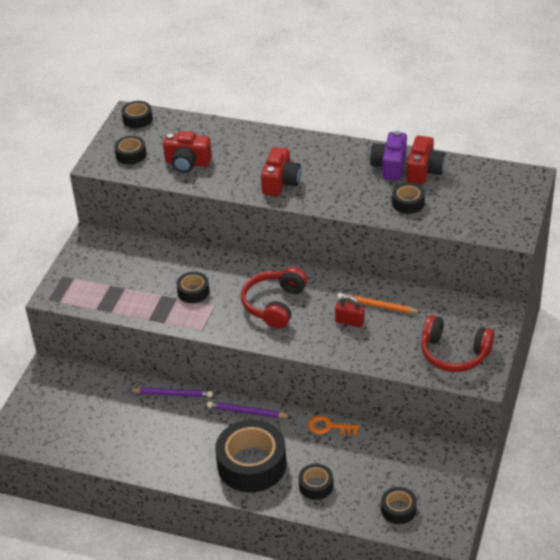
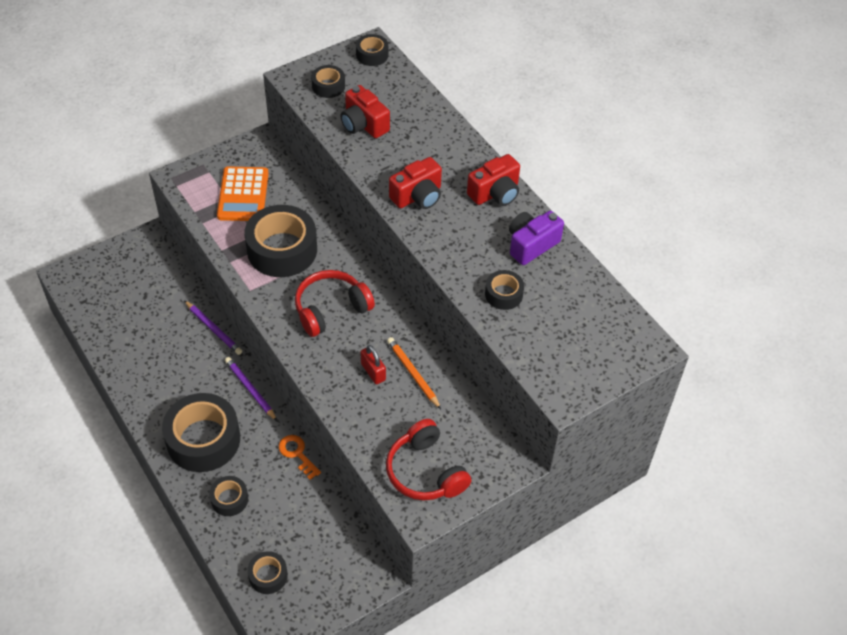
camera: 35 degrees right, 10 degrees up
black tape [176,272,210,303] -> black tape [244,205,317,277], size x2.04
red camera [407,136,445,185] -> red camera moved to [467,154,520,206]
none -> orange calculator [217,166,269,221]

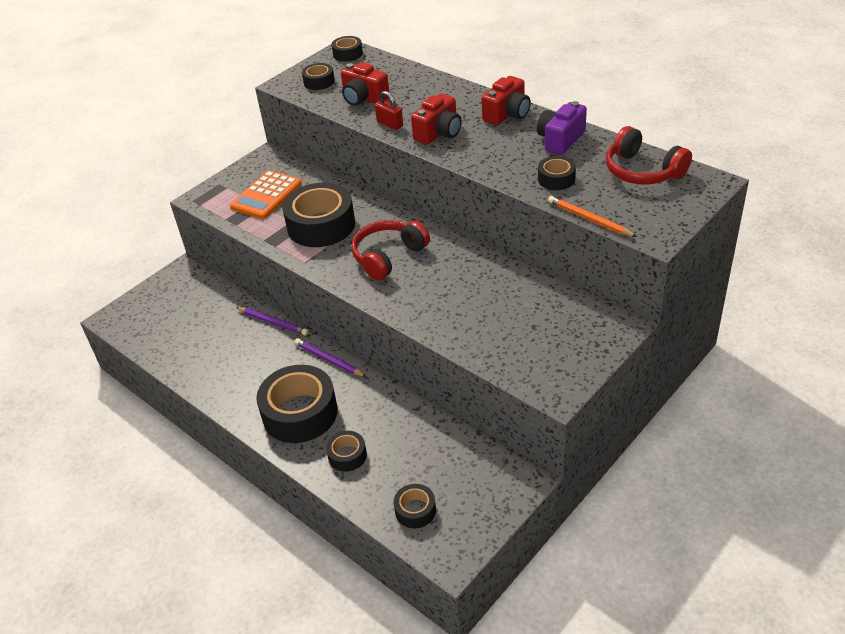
camera: 10 degrees left, 10 degrees down
orange calculator [217,166,269,221] -> orange calculator turned 45 degrees clockwise [230,170,302,219]
orange key [279,435,321,480] -> none
red padlock [361,345,386,384] -> red padlock moved to [375,91,403,130]
red headphones [386,419,471,500] -> red headphones moved to [606,126,692,184]
orange pencil [387,337,441,409] -> orange pencil moved to [548,196,637,237]

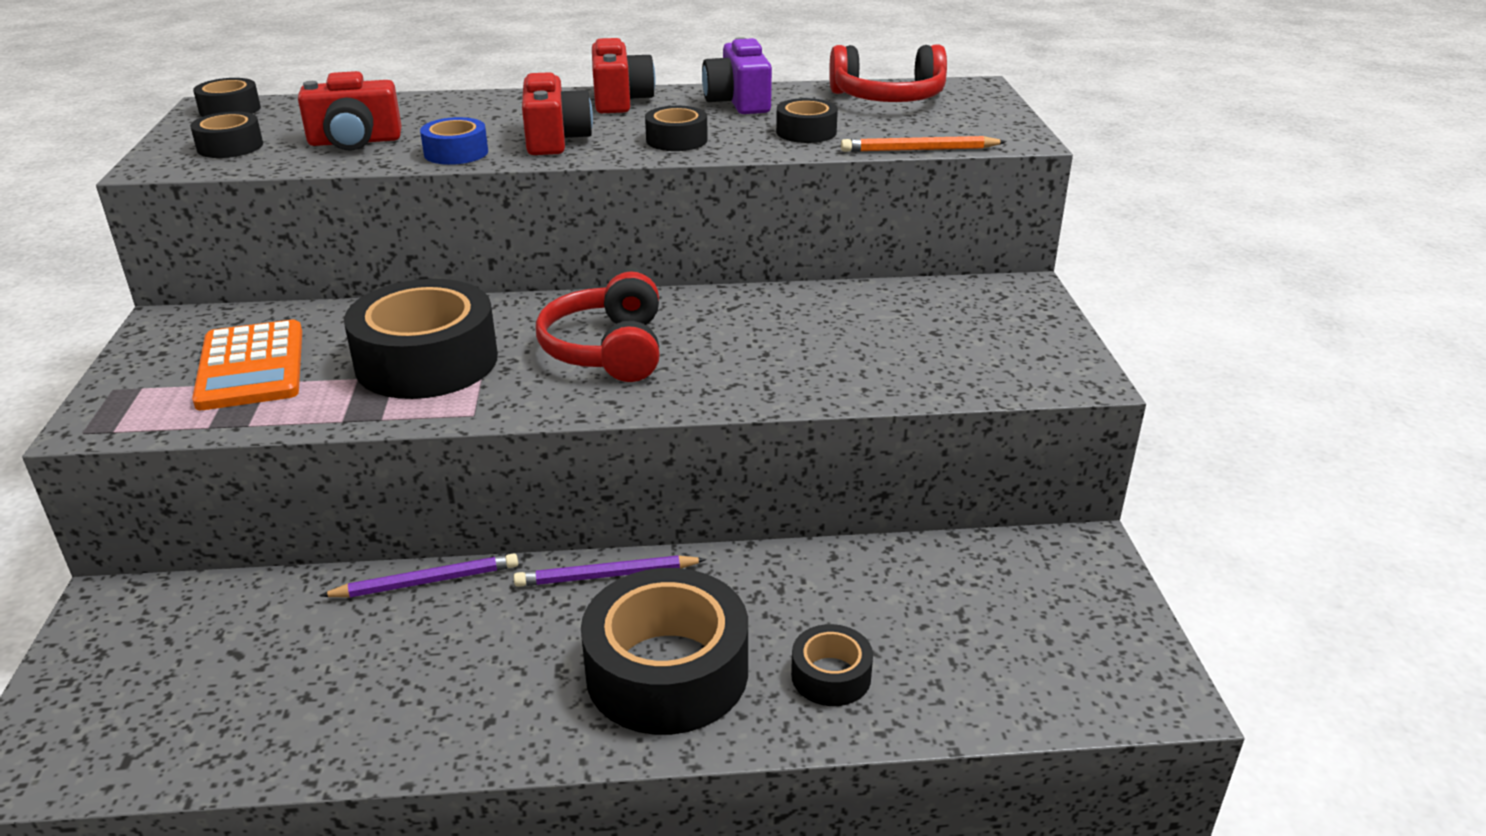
camera: 50 degrees left, 10 degrees down
red padlock [375,91,403,130] -> blue tape [420,117,488,165]
black tape [393,484,436,528] -> black tape moved to [645,106,708,151]

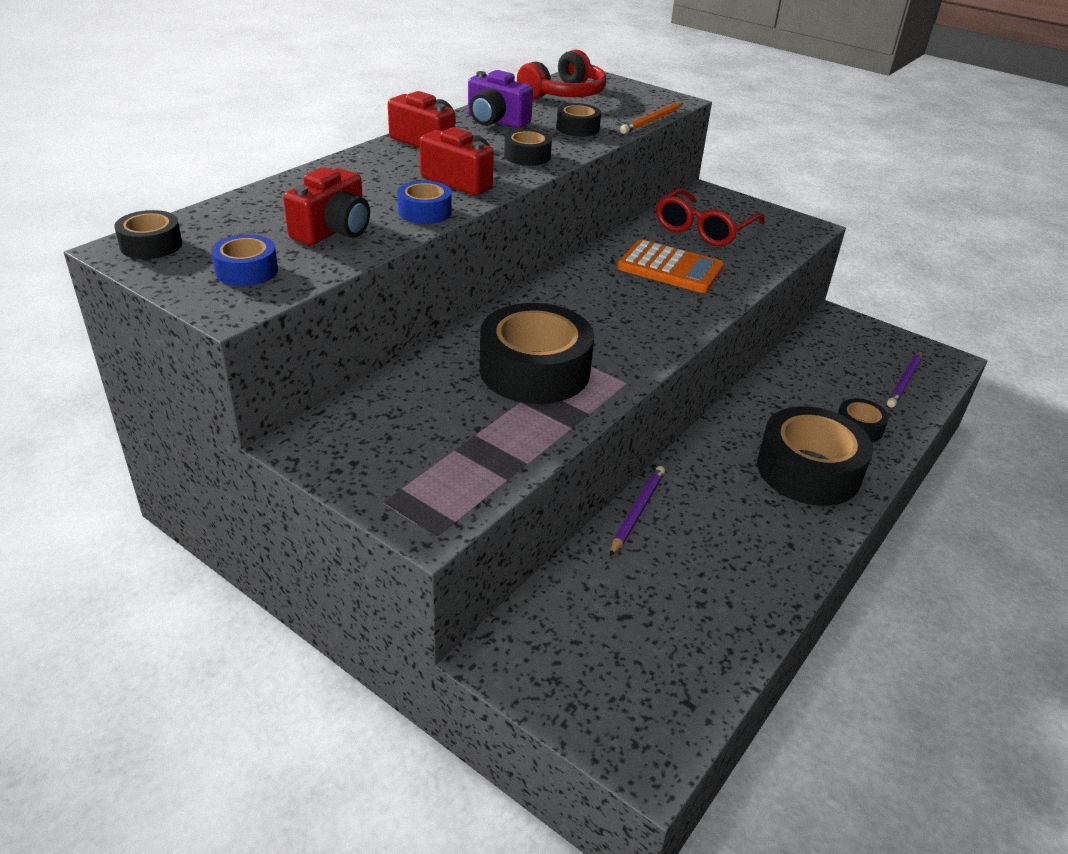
camera: 50 degrees left, 5 degrees up
black tape [190,112,263,158] -> blue tape [211,234,278,286]
orange calculator [192,319,302,410] -> orange calculator moved to [617,239,724,293]
purple pencil [514,555,706,587] -> purple pencil moved to [887,351,922,408]
red headphones [536,271,660,382] -> none
none -> red glasses [656,188,764,246]

